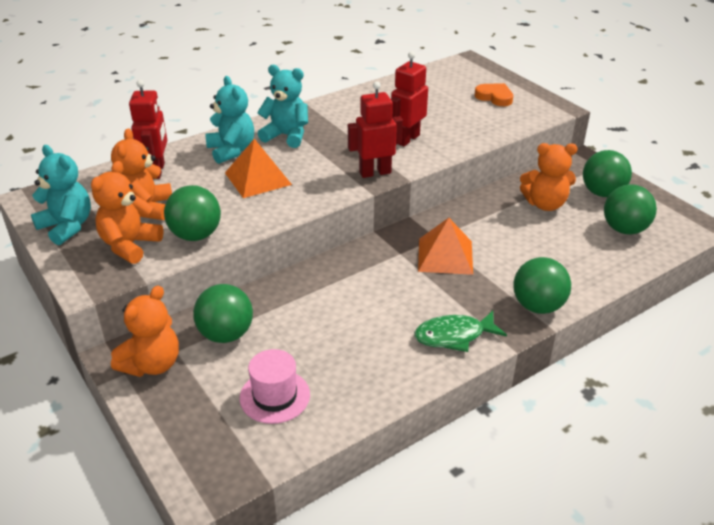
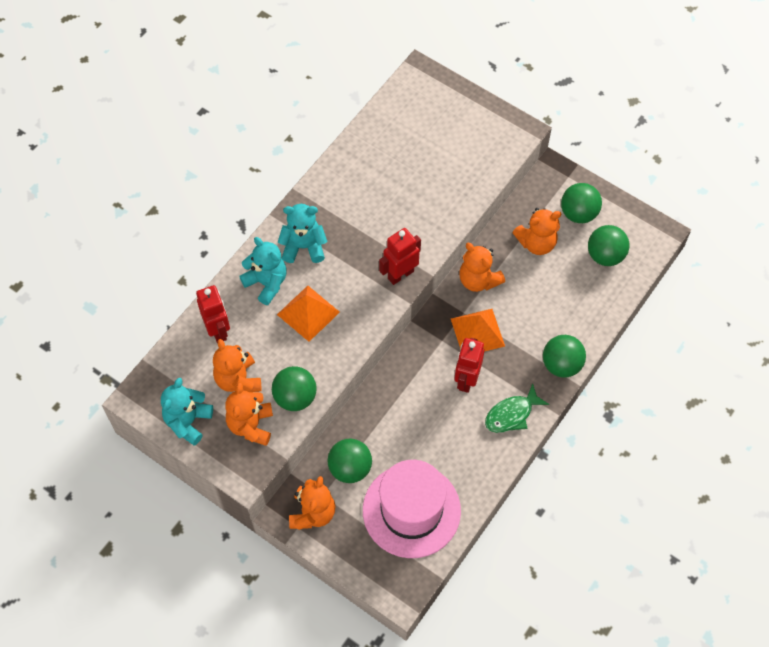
camera: 20 degrees left, 25 degrees up
turquoise teddy bear [31,145,91,245] -> turquoise teddy bear turned 90 degrees counterclockwise [161,378,213,446]
pink hat [240,349,310,424] -> pink hat [363,460,461,558], size x1.96
red robot [391,51,428,146] -> red robot moved to [454,338,484,393]
orange heart [475,83,513,106] -> none
none -> orange teddy bear [459,243,505,292]

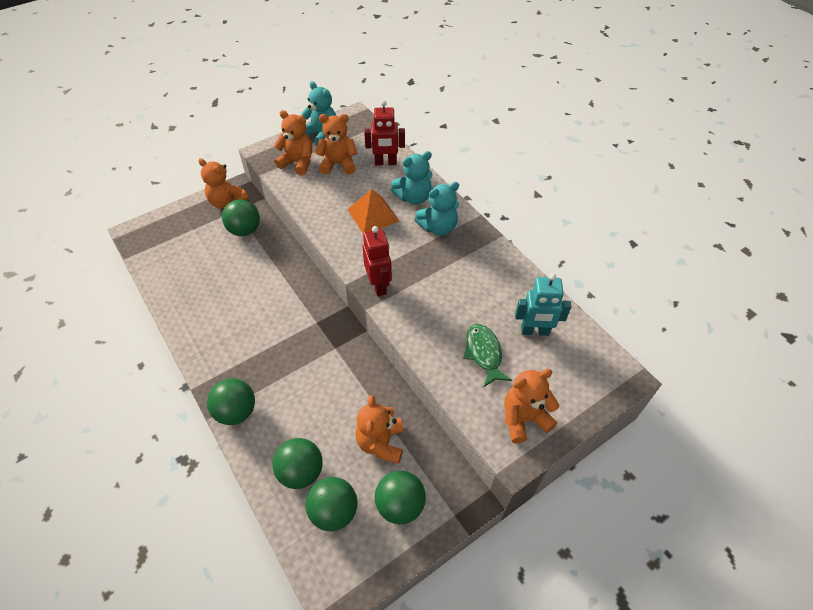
camera: 110 degrees right, 10 degrees down
green ball [272,366,317,411] -> green ball moved to [272,438,323,489]
turquoise teddy bear [278,204,327,263] -> turquoise teddy bear turned 45 degrees clockwise [415,182,459,236]
pink hat [363,460,461,558] -> none
orange pyramid [451,309,505,352] -> none
red robot [454,338,484,393] -> none
orange teddy bear [459,243,505,292] -> orange teddy bear moved to [504,369,559,443]
green fish [485,384,549,433] -> green fish moved to [463,324,512,388]
none -> turquoise robot [515,273,572,336]

